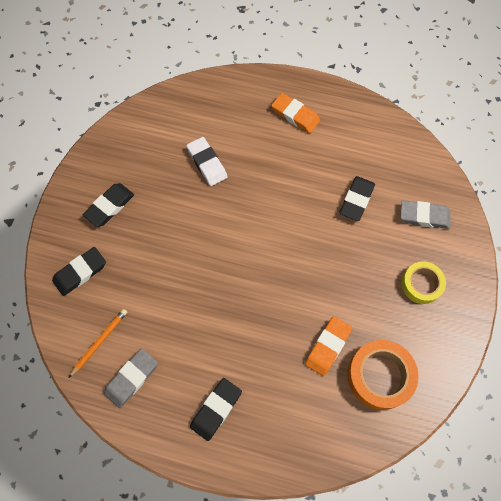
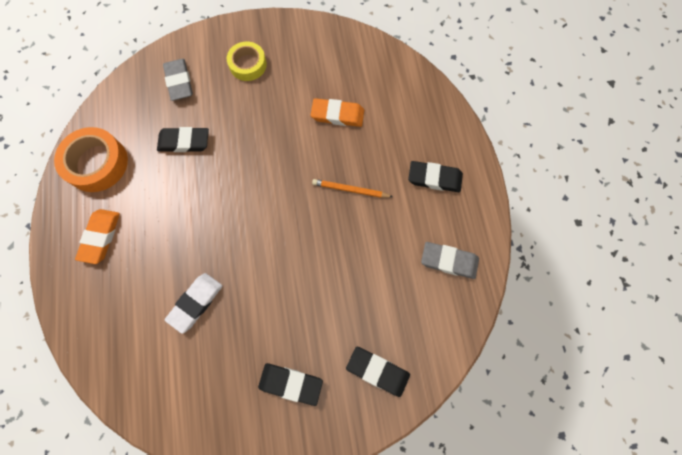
camera: 115 degrees left, 5 degrees up
orange pencil [69,309,127,378] -> orange pencil moved to [312,179,393,198]
orange tape [347,340,419,410] -> orange tape moved to [54,127,128,192]

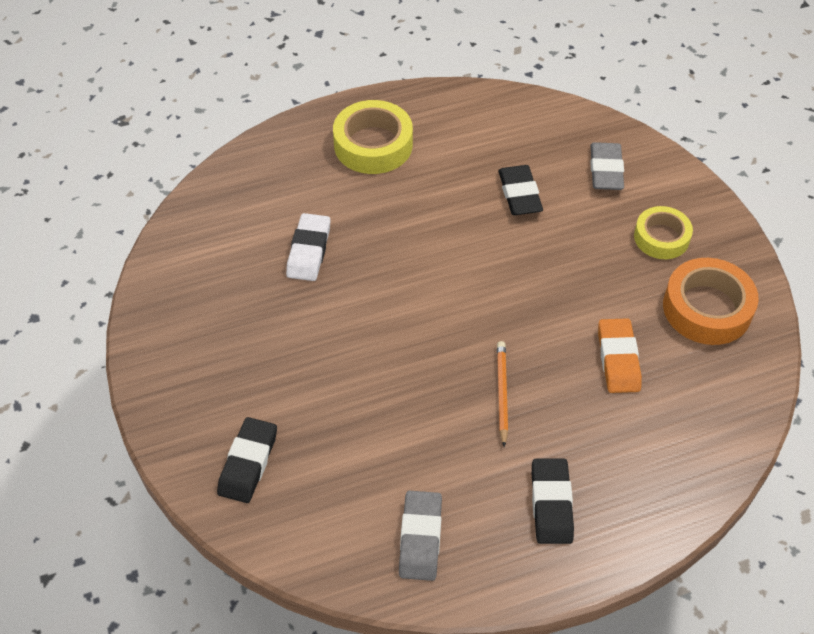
camera: 80 degrees right, 20 degrees down
orange tape [54,127,128,192] -> orange tape moved to [663,258,759,345]
orange eraser [75,209,120,264] -> yellow tape [333,100,413,174]
grey eraser [163,59,193,101] -> grey eraser turned 60 degrees counterclockwise [590,142,624,190]
white eraser [165,273,222,334] -> white eraser turned 75 degrees clockwise [286,213,330,281]
black eraser [258,363,323,406] -> none

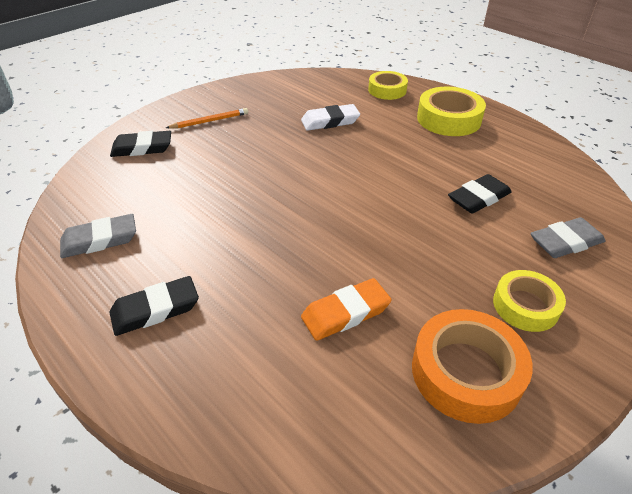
camera: 65 degrees right, 10 degrees down
orange pencil [497,341,508,447] -> orange pencil moved to [166,108,248,129]
none -> yellow tape [368,71,408,100]

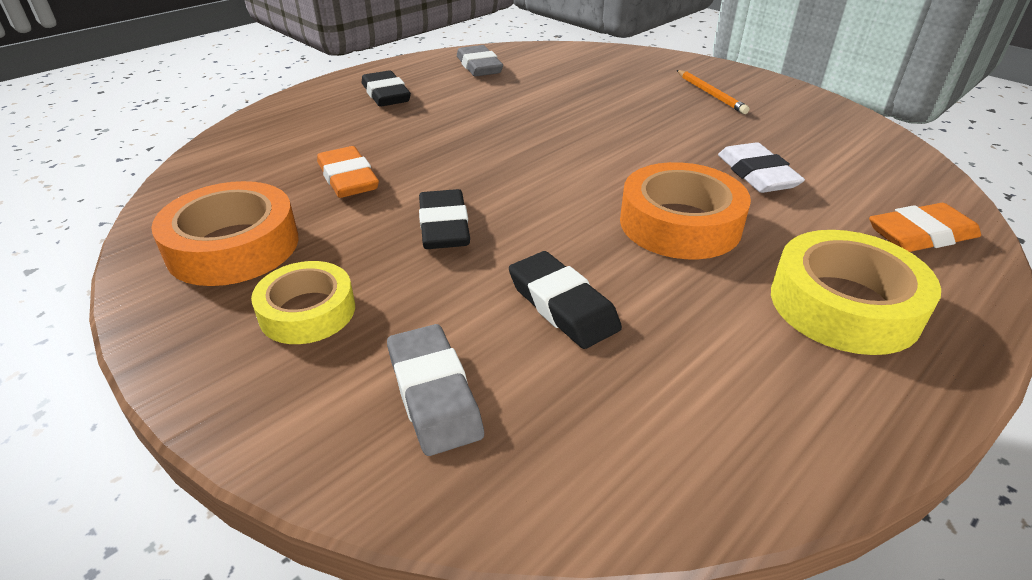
camera: 90 degrees right, 5 degrees down
black eraser [110,131,171,157] -> black eraser moved to [419,189,470,249]
yellow tape [368,71,408,100] -> orange eraser [869,203,981,252]
none -> orange tape [620,162,751,259]

